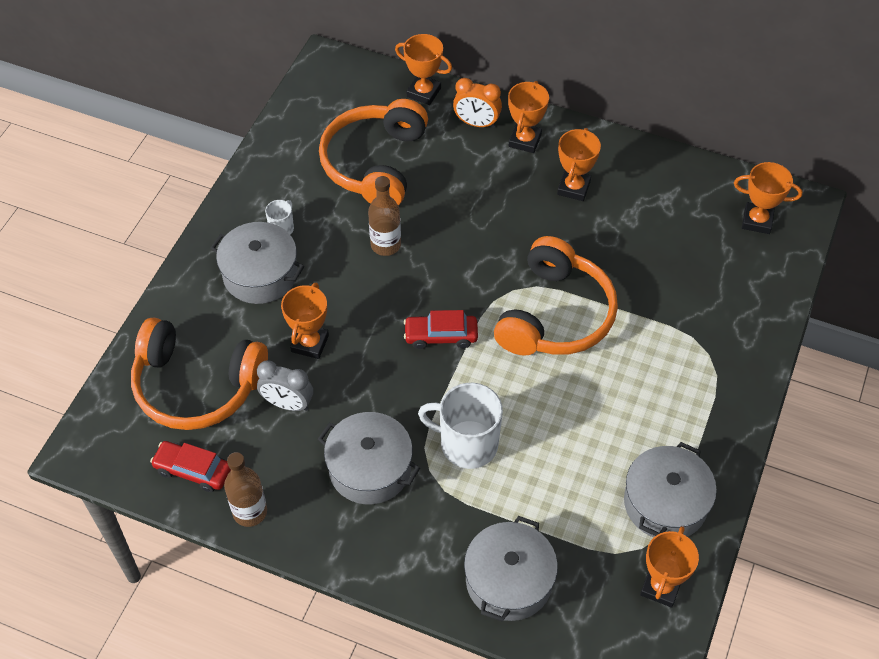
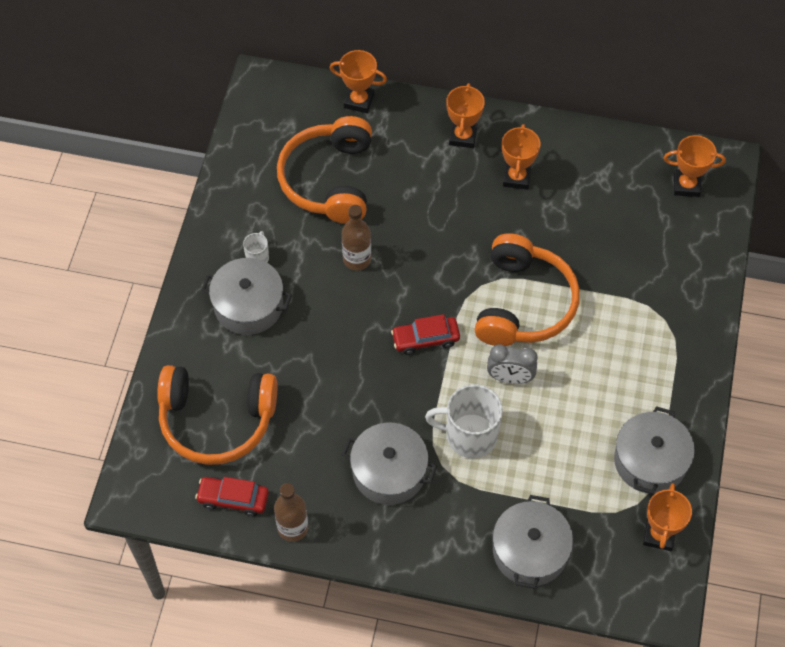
camera: 10 degrees left, 5 degrees up
grey clock [257,360,313,411] -> grey clock moved to [487,344,537,384]
orange trophy [281,283,329,359] -> none
orange clock [453,78,502,128] -> none

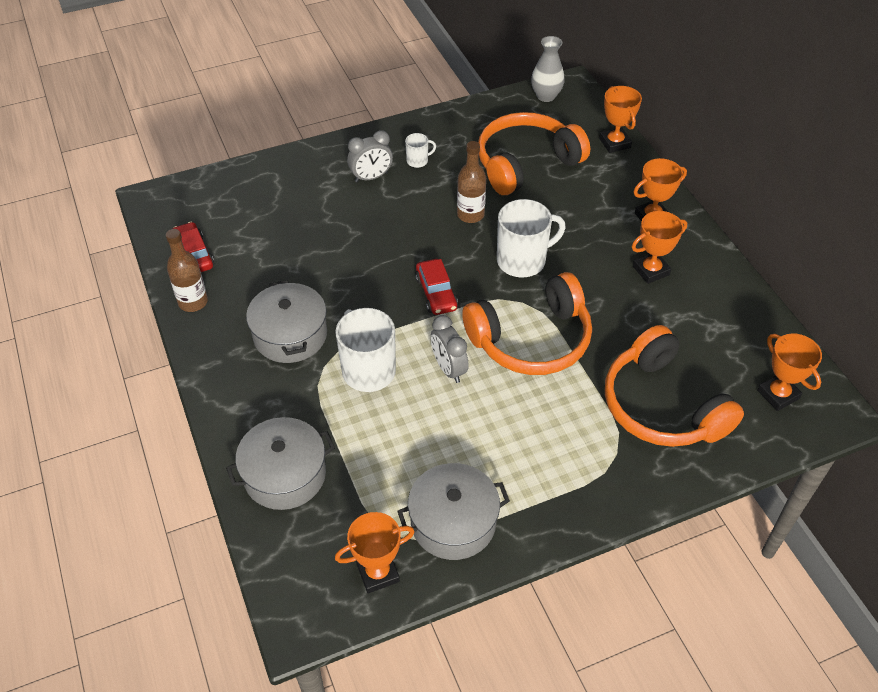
camera: 55 degrees right, 10 degrees down
orange headphones [157,365,277,465] -> orange headphones moved to [605,325,744,447]
grey pot [201,258,292,335] -> grey clock [347,130,393,182]
red car [391,314,460,355] -> red car turned 150 degrees counterclockwise [415,259,458,315]
none -> white mug [497,199,566,277]
none -> grey vase [531,36,565,102]

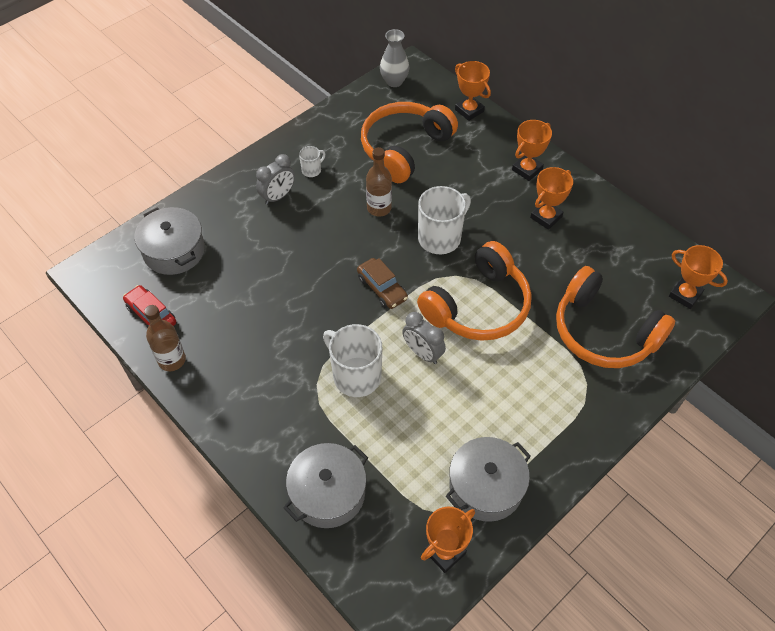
camera: 20 degrees left, 5 degrees up
grey pot [246,280,327,363] -> grey pot moved to [134,207,205,275]
red car [415,259,458,315] -> brown car [357,258,408,309]

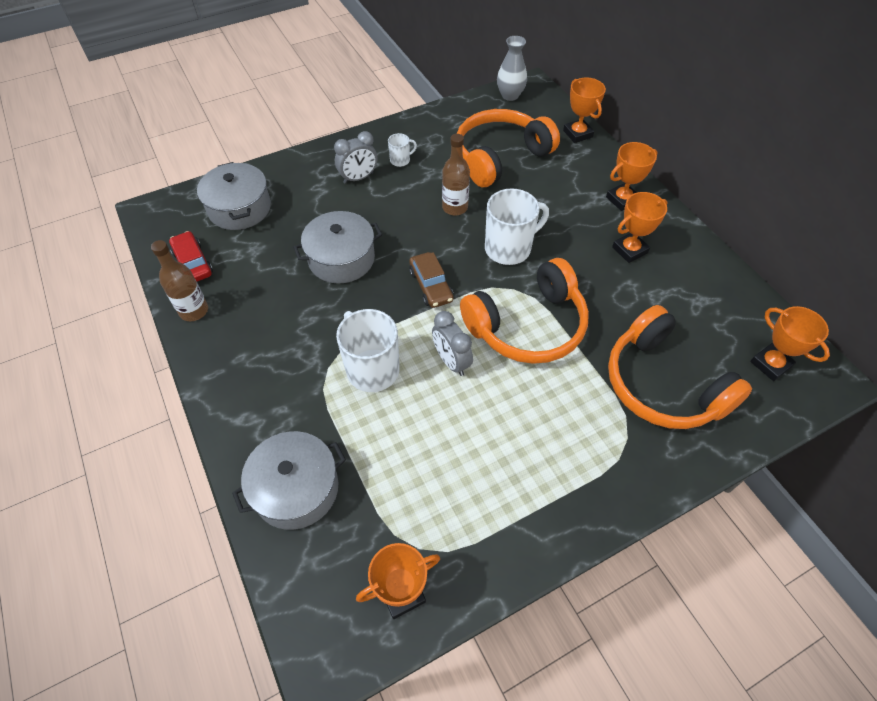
camera: 15 degrees right, 0 degrees up
grey pot [446,437,531,522] -> grey pot moved to [293,211,382,284]

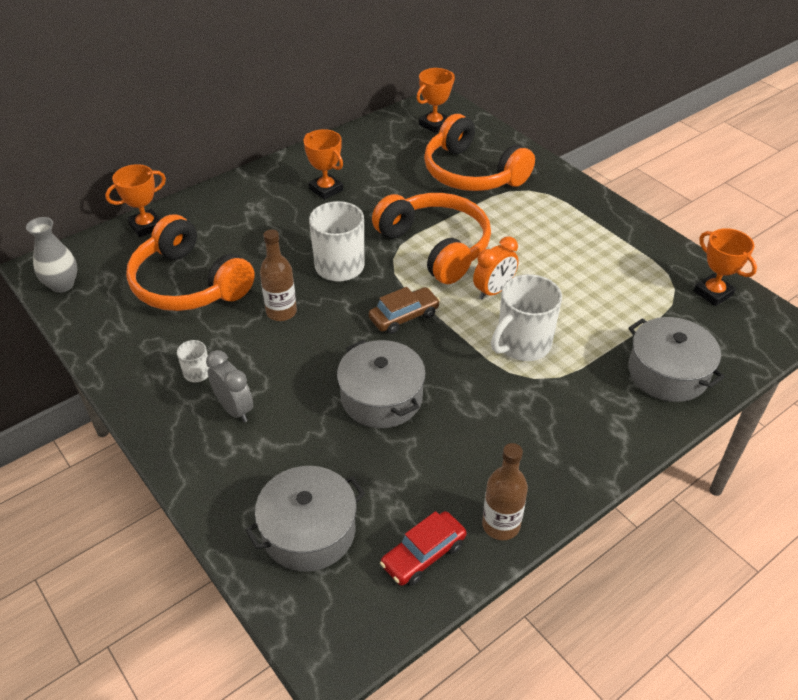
camera: 100 degrees left, 10 degrees down
grey clock [432,311,473,376] -> orange clock [473,236,519,300]
orange trophy [606,142,657,211] -> none
orange headphones [608,305,752,429] -> orange headphones turned 90 degrees clockwise [424,114,535,191]

